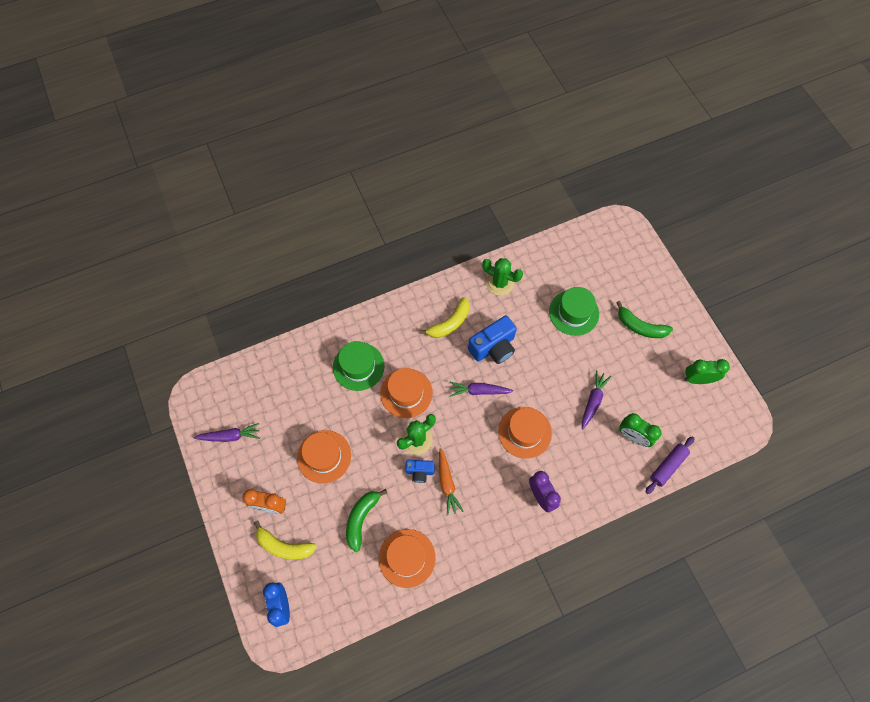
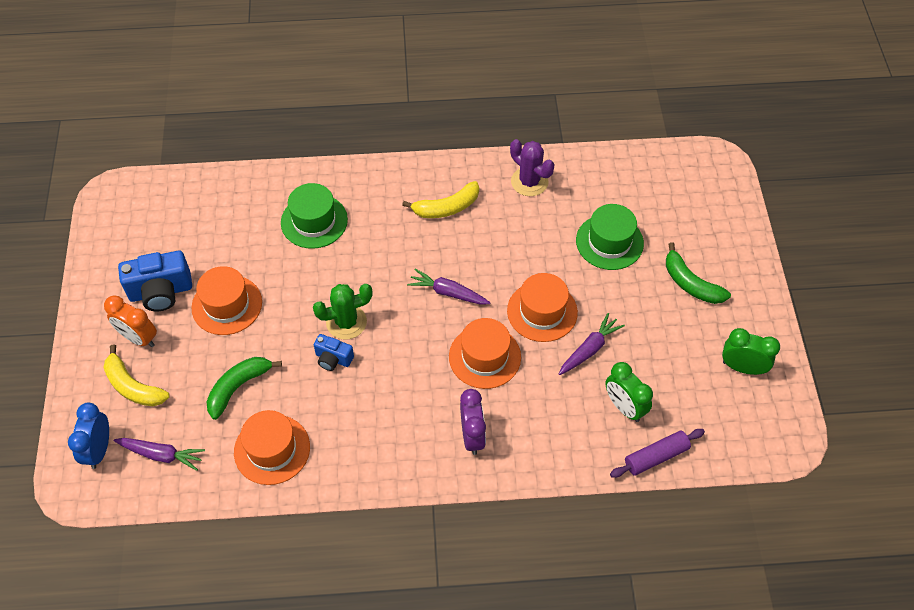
camera: 20 degrees right, 10 degrees down
purple carrot [194,423,260,442] -> purple carrot moved to [114,438,205,471]
orange hat [380,368,433,418] -> orange hat moved to [507,273,578,342]
orange carrot [439,448,463,515] -> none
blue camera [468,315,517,364] -> blue camera moved to [118,251,192,311]
green cactus [482,258,523,295] -> purple cactus [510,139,555,196]

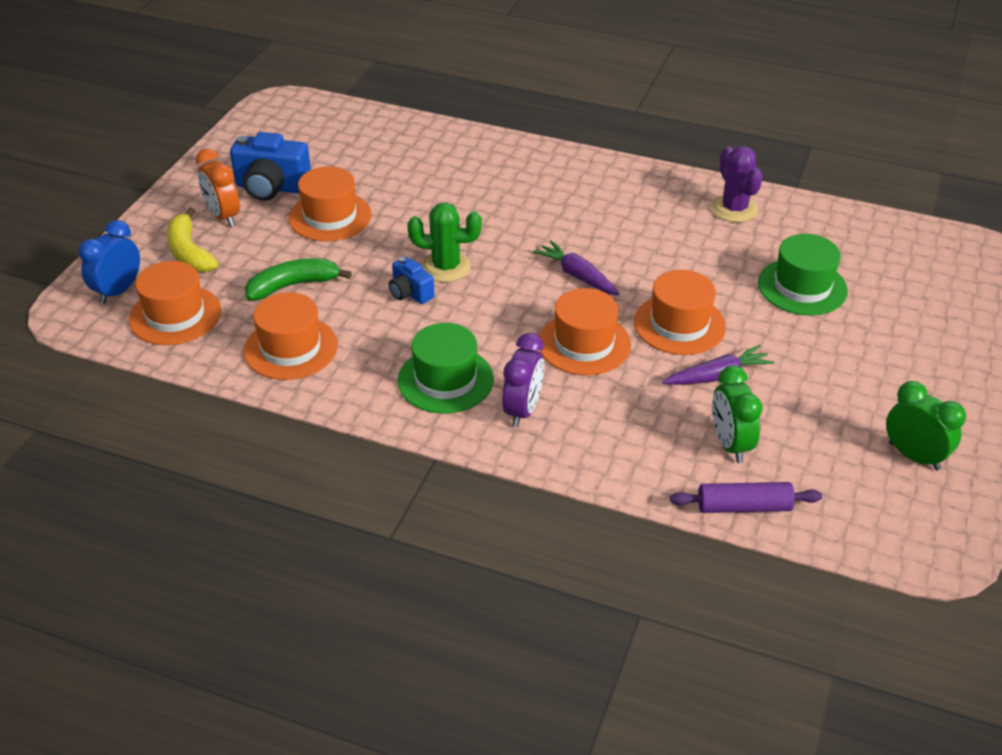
camera: 25 degrees right, 15 degrees down
purple carrot [114,438,205,471] -> orange hat [129,261,221,345]
green hat [281,183,348,249] -> green hat moved to [398,323,494,414]
yellow banana [402,181,479,218] -> none
green banana [666,242,731,304] -> none

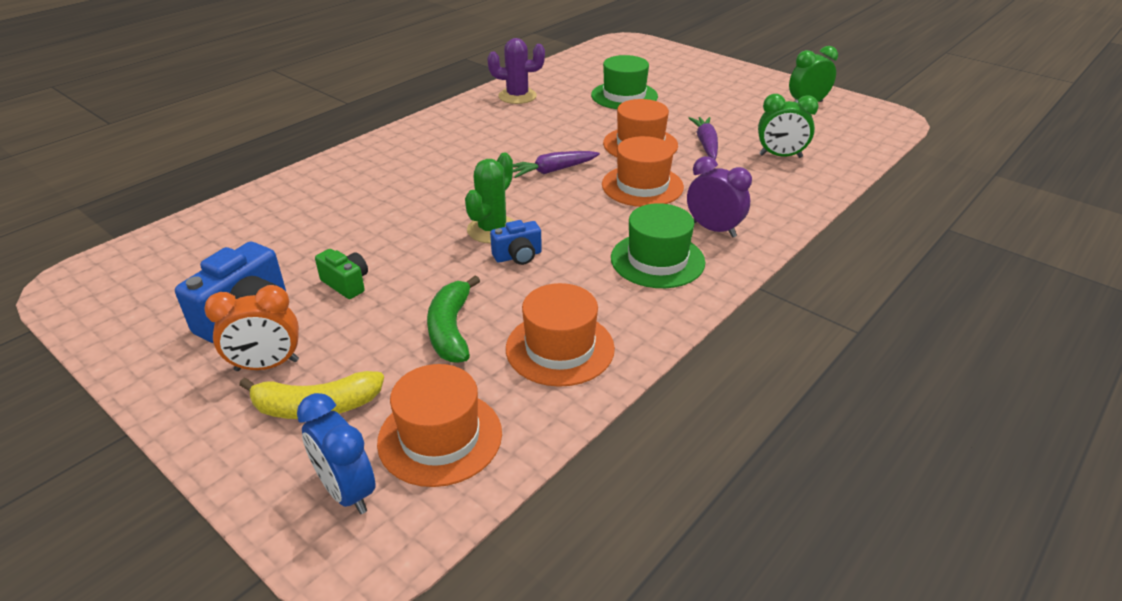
camera: 70 degrees left, 5 degrees down
orange hat [289,166,372,241] -> green camera [315,249,368,299]
purple rolling pin [670,482,822,513] -> none

